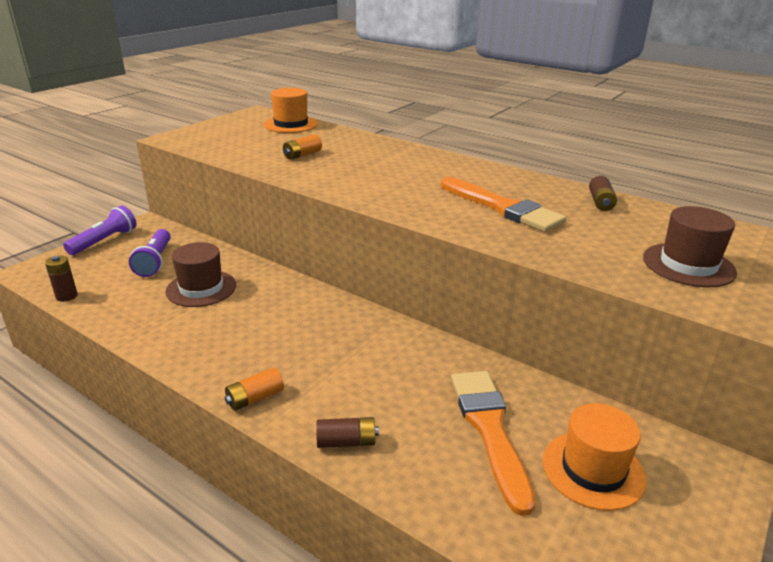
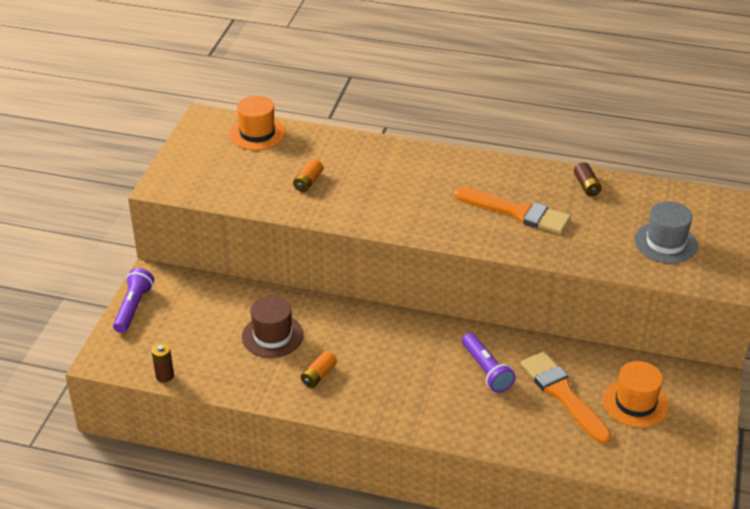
camera: 20 degrees left, 10 degrees up
purple flashlight [129,229,171,277] -> purple flashlight moved to [462,333,515,393]
orange battery [225,368,284,411] -> orange battery moved to [301,351,337,388]
brown battery [316,417,379,448] -> none
brown hat [643,206,737,287] -> grey hat [634,201,698,263]

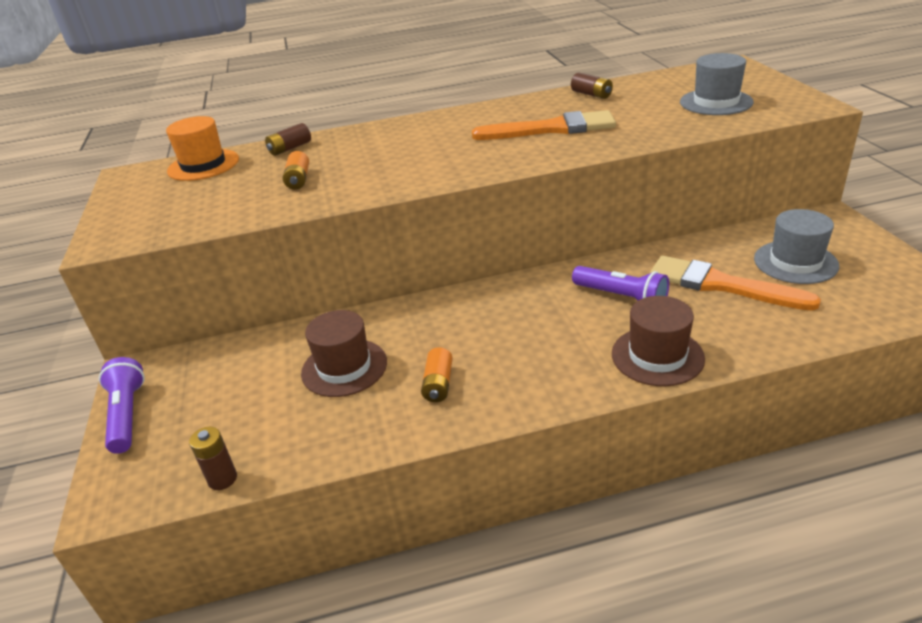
camera: 25 degrees left, 5 degrees down
orange hat [603,361,669,428] -> grey hat [754,209,839,284]
none -> brown battery [265,123,311,156]
none -> brown hat [612,296,705,386]

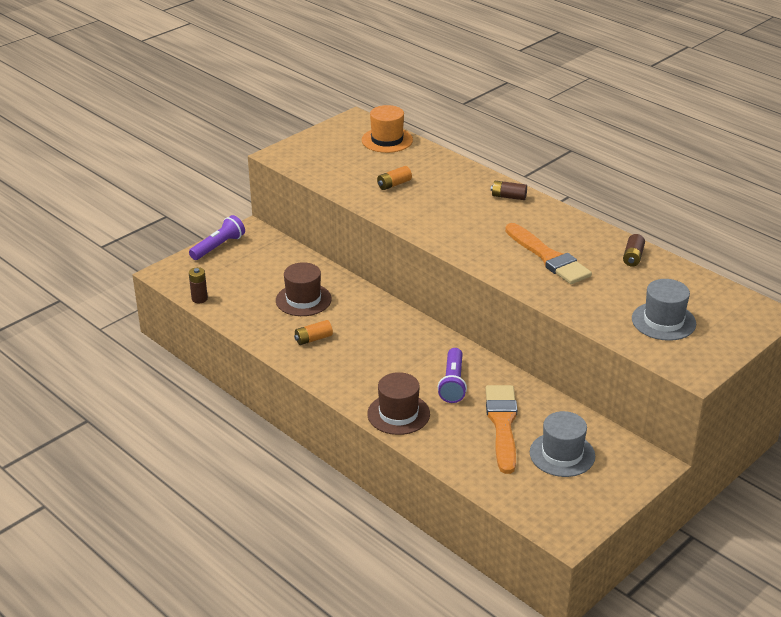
camera: 55 degrees right, 0 degrees up
brown battery [265,123,311,156] -> brown battery moved to [491,181,527,200]

